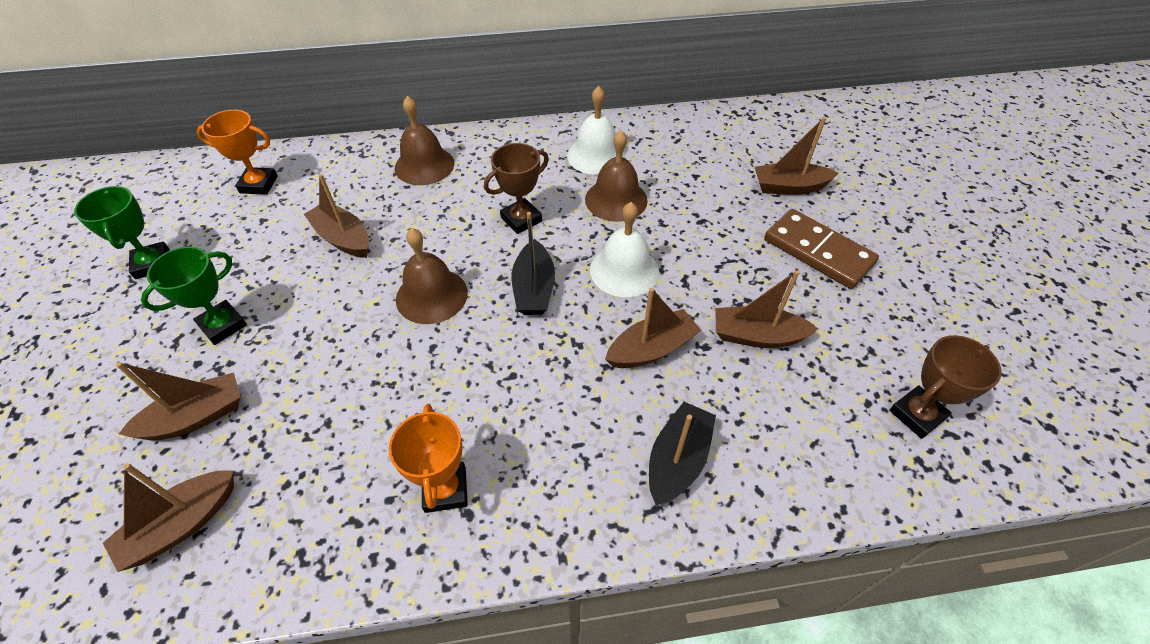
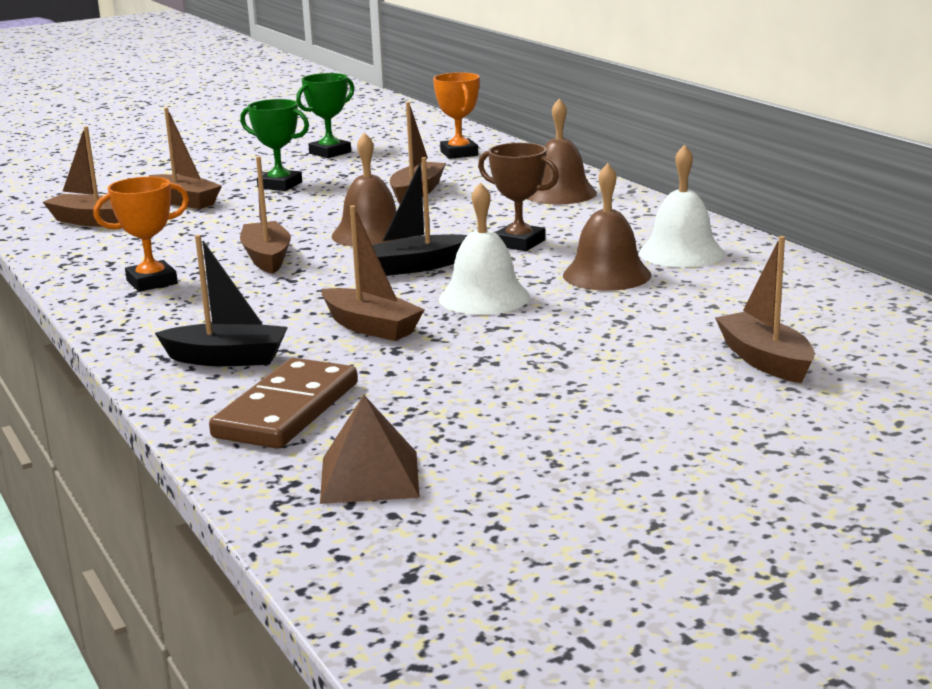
camera: 70 degrees right, 30 degrees down
brown boat [715,270,818,348] -> brown boat moved to [240,156,291,274]
brown domino [764,209,879,289] -> brown domino moved to [209,358,358,449]
brown trophy [889,335,1002,439] -> brown pyramid [320,395,420,504]

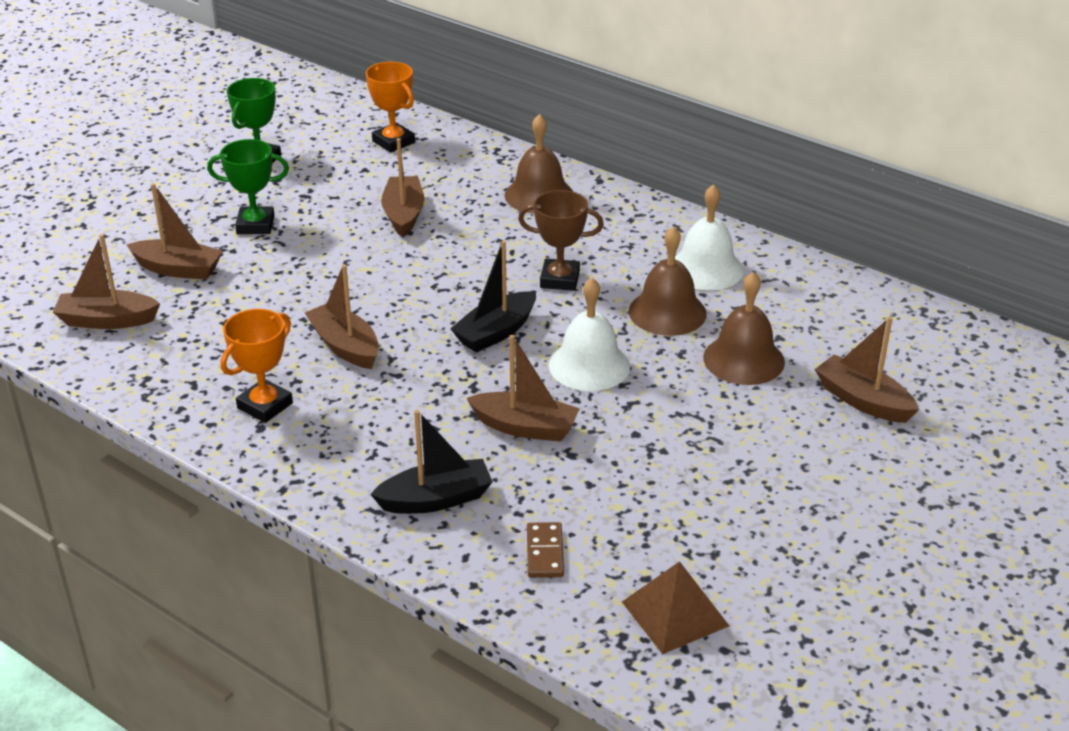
camera: 25 degrees left, 15 degrees up
brown domino [209,358,358,449] -> brown domino [527,522,564,578], size x0.51
brown bell [331,132,408,247] -> brown bell moved to [703,272,785,385]

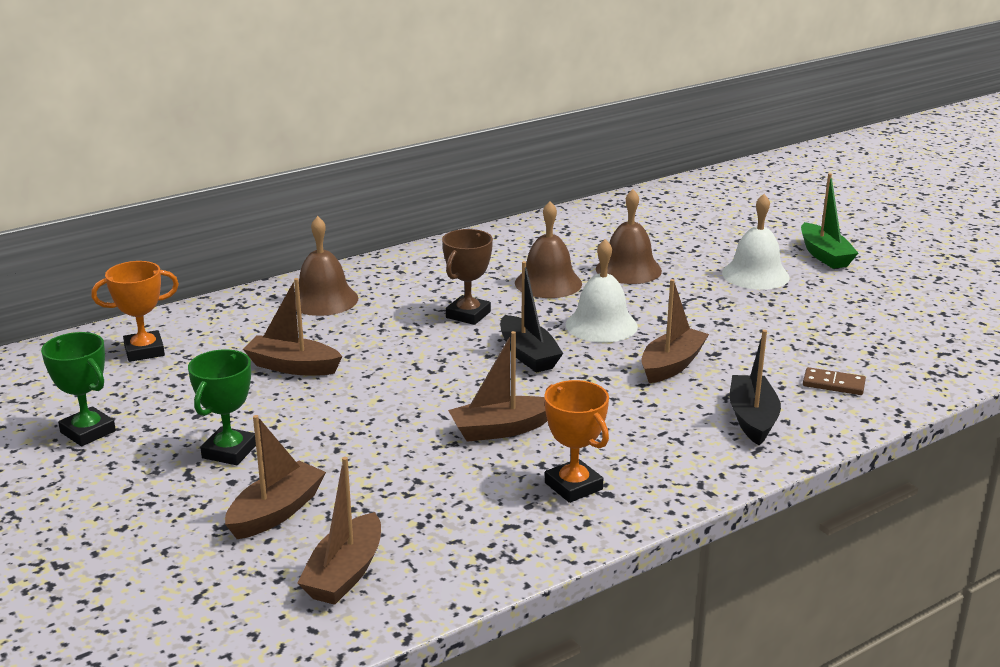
camera: 70 degrees left, 10 degrees down
brown pyramid [622,561,729,654] -> none
white bell [675,184,744,290] -> white bell moved to [722,194,789,290]
brown boat [815,317,919,423] -> none
none -> green boat [801,173,858,269]

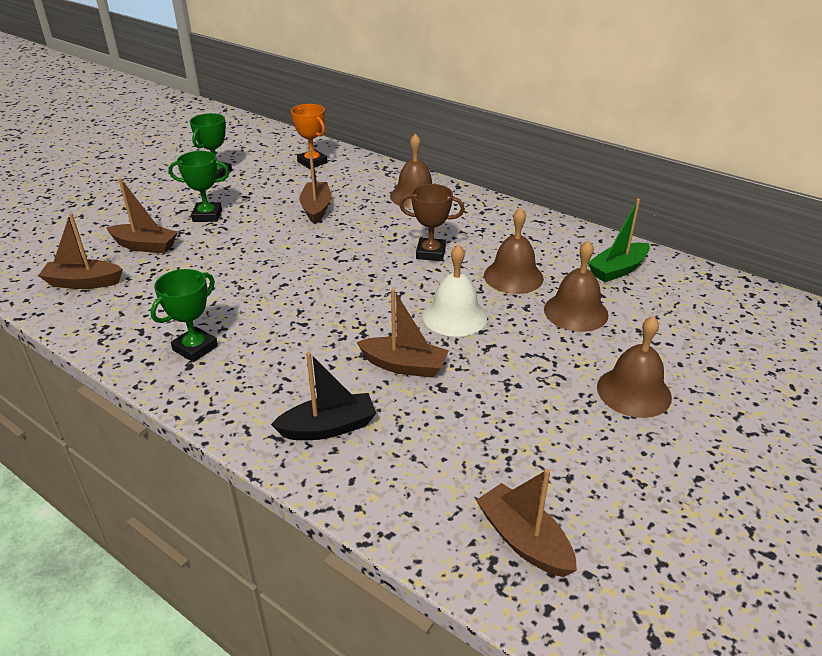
camera: 70 degrees right, 10 degrees up
brown boat [448,331,547,442] -> brown boat moved to [476,469,577,577]
black boat [500,261,563,373] -> none
orange trophy [544,380,609,503] -> green trophy [150,269,218,362]
white bell [722,194,789,290] -> brown bell [597,316,672,418]
green boat [801,173,858,269] -> green boat moved to [588,199,650,282]
brown domino [803,367,866,395] -> none

